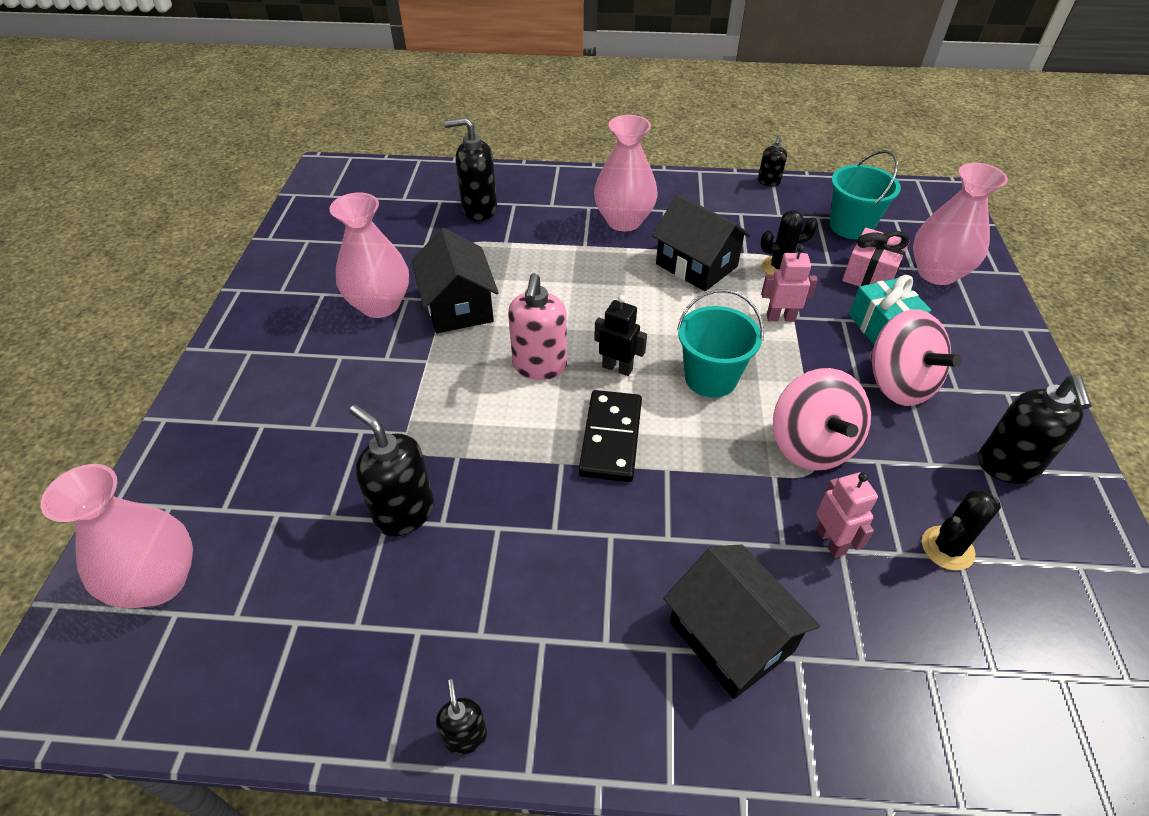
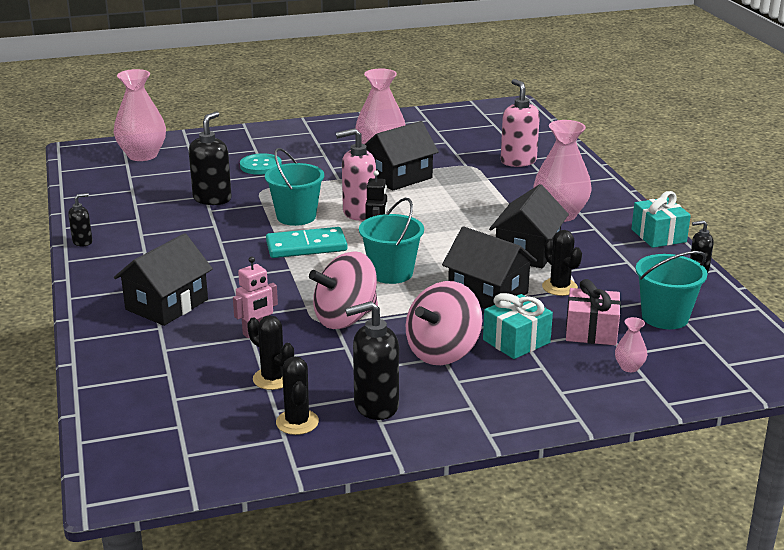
camera: 70 degrees right, 20 degrees down
black soap dispenser [444,117,497,221] -> pink soap dispenser [501,79,540,167]
black domino [579,390,642,482] -> turquoise domino [266,227,347,258]
pink robot [761,245,817,322] -> black house [442,226,537,309]
pink vase [913,163,1008,285] -> pink vase [615,317,647,372], size x0.44
none -> turquoise button [240,153,282,175]
none -> turquoise bucket [265,148,324,226]
none -> black cactus [276,356,319,435]
none -> turquoise gift [631,191,691,248]

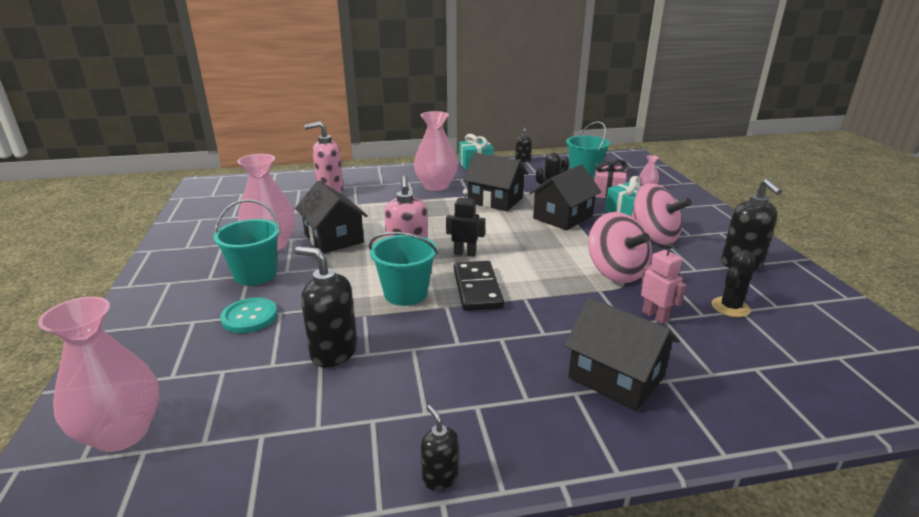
camera: 85 degrees left, 0 degrees up
turquoise domino [266,227,347,258] -> black domino [454,261,504,311]
black cactus [276,356,319,435] -> none
turquoise bucket [359,198,424,284] -> turquoise bucket moved to [214,199,281,286]

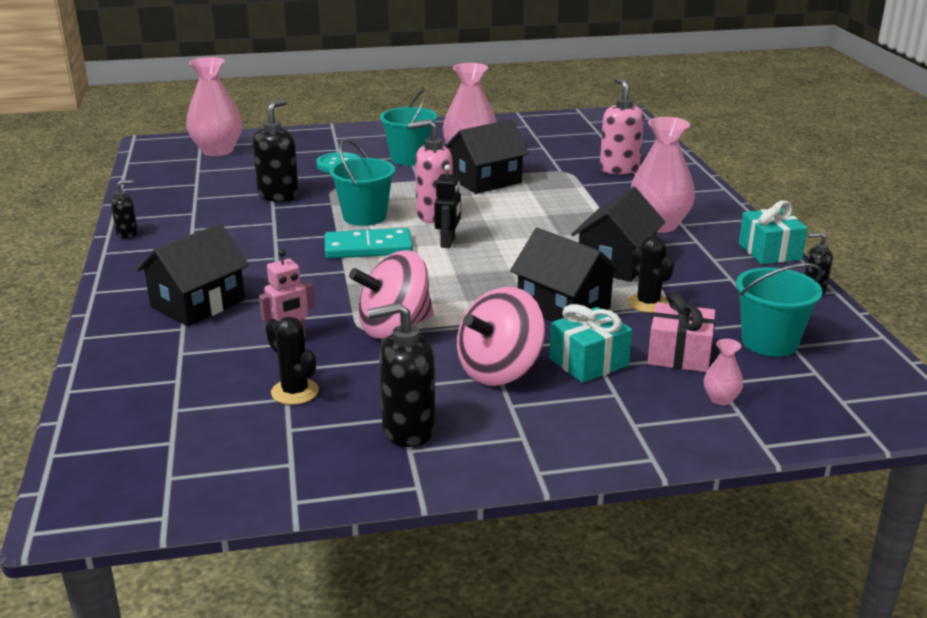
camera: 90 degrees right, 0 degrees up
black domino [454,261,504,311] -> turquoise domino [325,228,413,259]

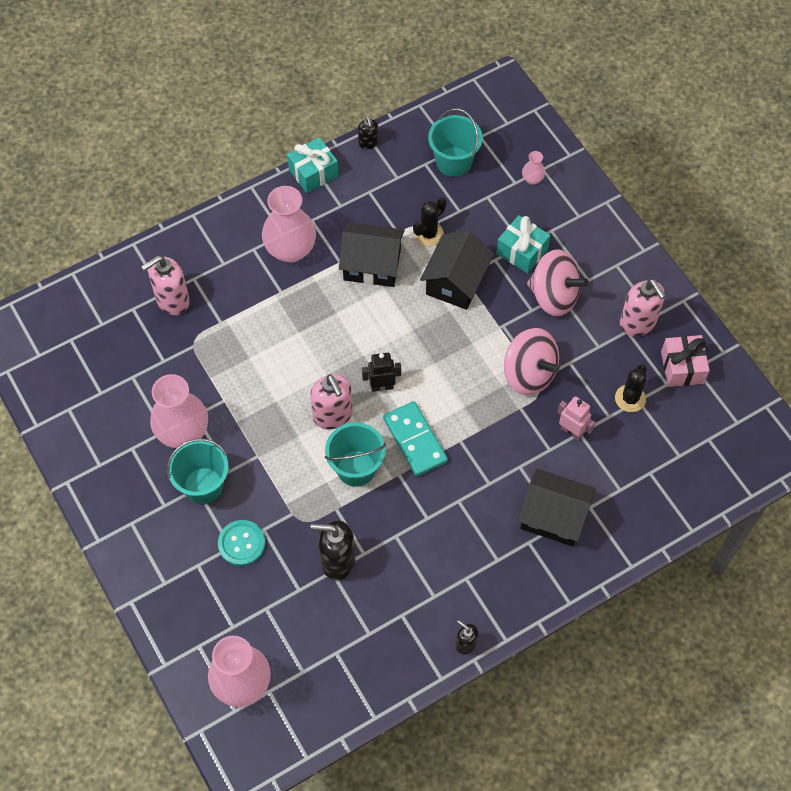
camera: 110 degrees left, 35 degrees up
black soap dispenser [368,302,435,447] -> pink soap dispenser [620,279,666,336]
black house [445,119,529,194] -> none
pink gift [648,292,715,372] -> pink gift moved to [661,335,710,387]

